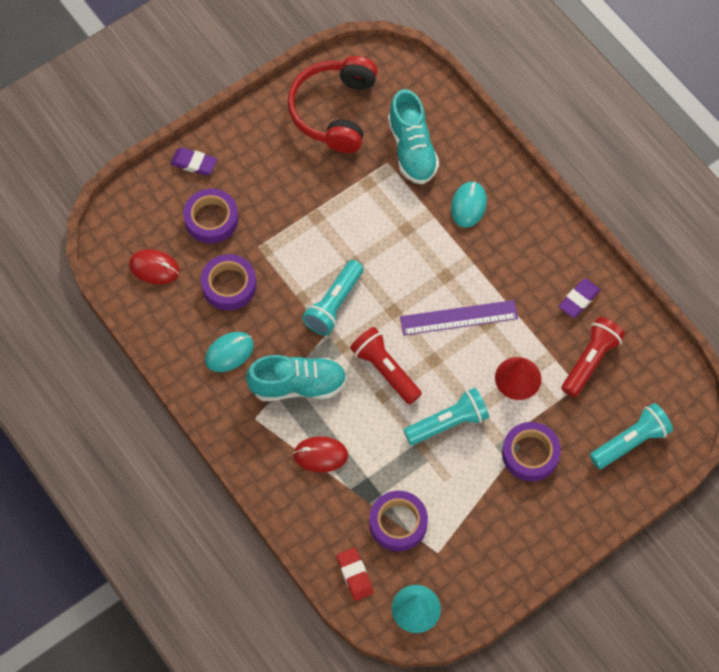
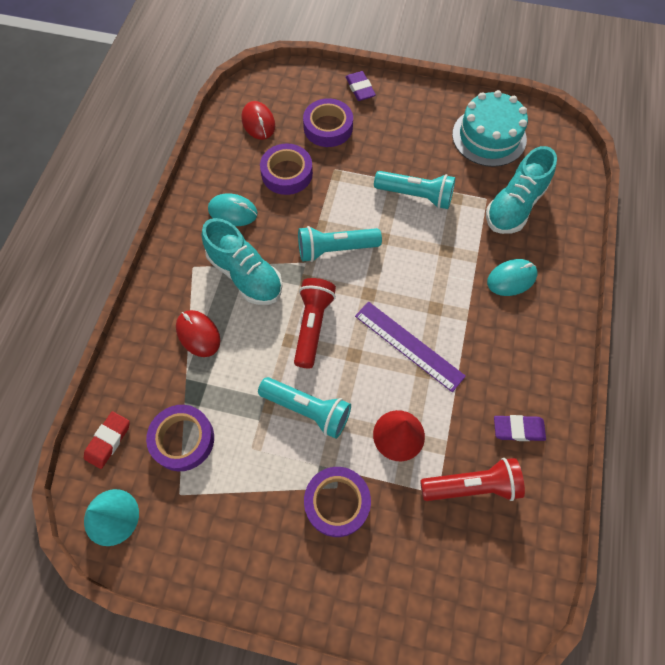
camera: 50 degrees right, 0 degrees up
red headphones [288,56,378,153] -> turquoise cake [452,90,528,167]
turquoise flashlight [590,403,673,469] -> turquoise flashlight moved to [374,171,455,209]

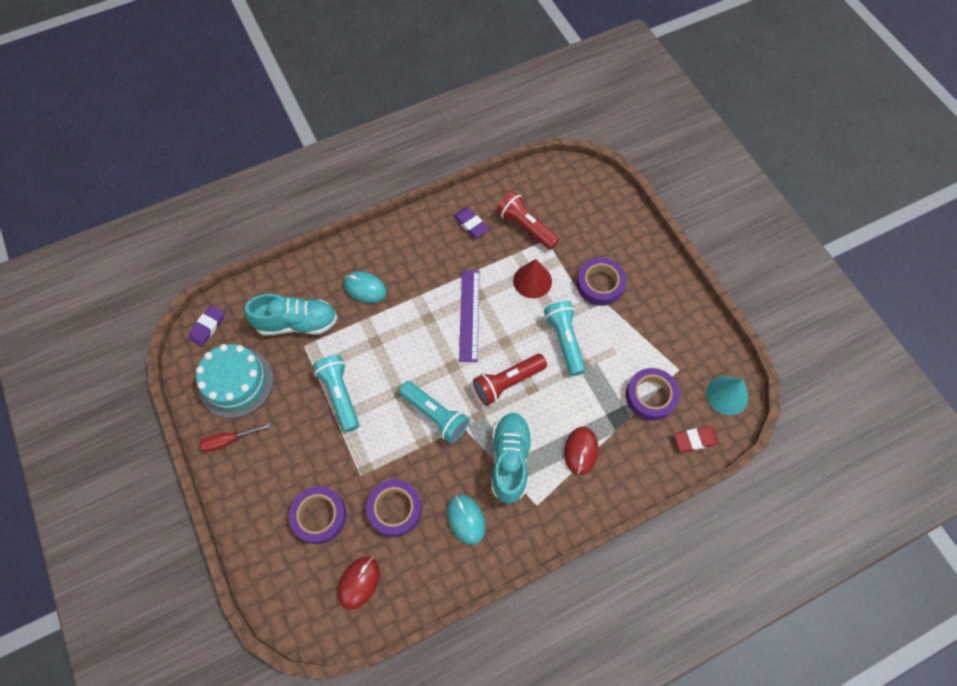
camera: 130 degrees left, 0 degrees up
purple eraser [346,71,376,101] -> purple eraser moved to [189,305,224,347]
none -> red screwdriver [199,423,271,452]

